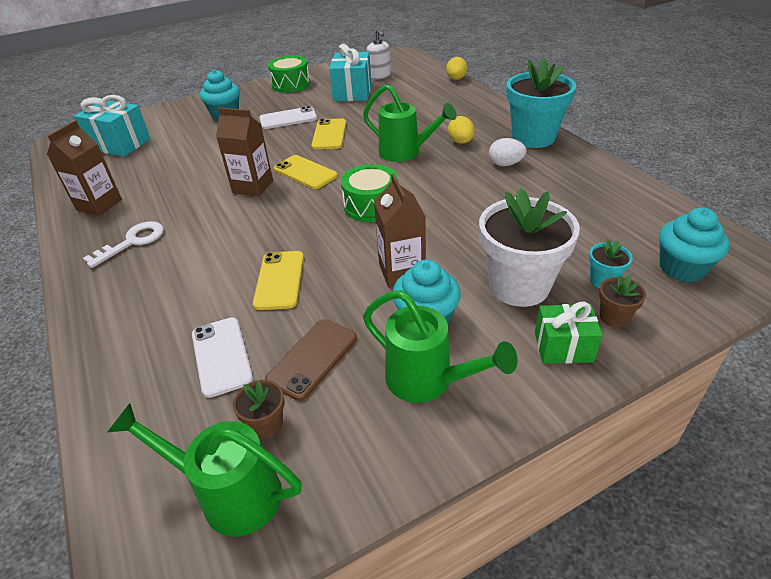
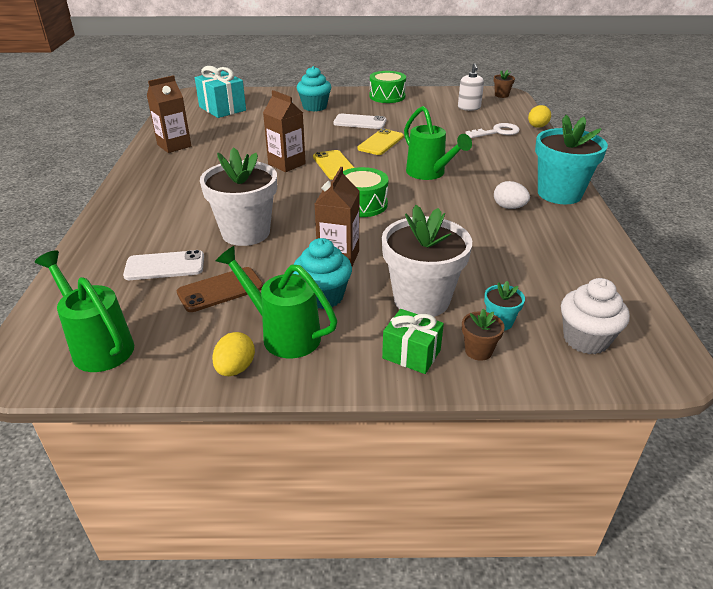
camera: 25 degrees right, 5 degrees down
white key [83,221,164,268] -> white key moved to [465,123,520,138]
white phone [192,317,253,398] -> white phone turned 75 degrees clockwise [123,250,204,280]
brown flower pot [233,380,284,438] -> brown flower pot moved to [494,70,515,98]
yellow phone [253,251,304,310] -> white flower pot [200,147,277,246]
turquoise gift [329,44,371,101] -> none
green watering can [363,290,518,403] -> green watering can turned 150 degrees clockwise [216,246,337,358]
yellow egg [448,116,474,143] -> yellow egg moved to [212,332,255,376]
turquoise cupcake [659,207,730,282] -> white cupcake [561,278,630,354]

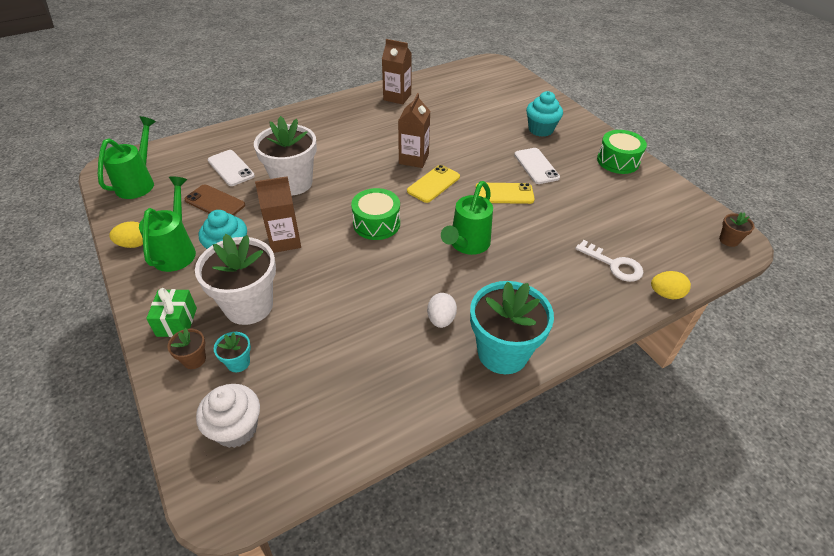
camera: 60 degrees right, 10 degrees up
turquoise gift [195,66,246,118] -> none
white soap dispenser [458,63,484,111] -> none

